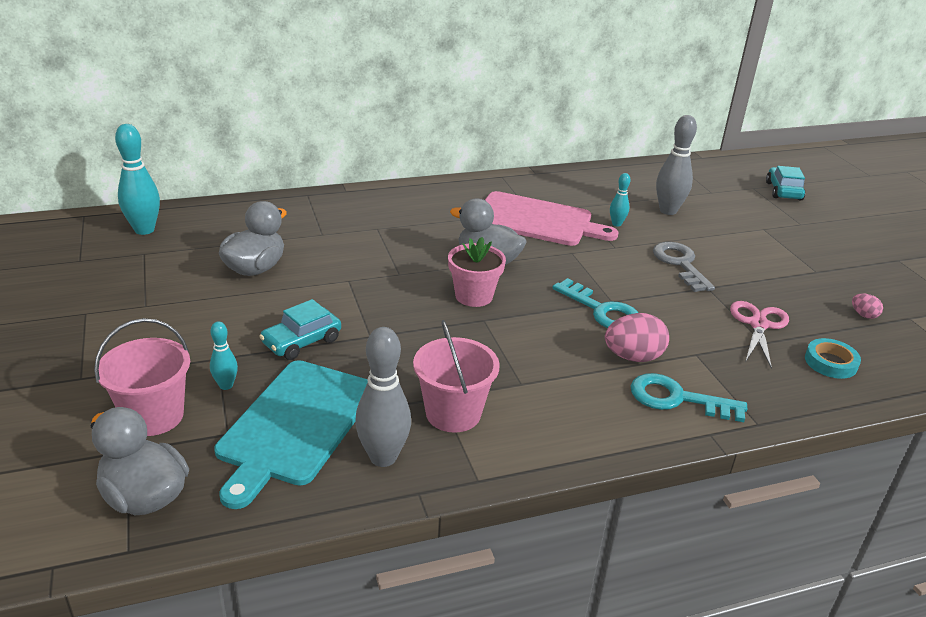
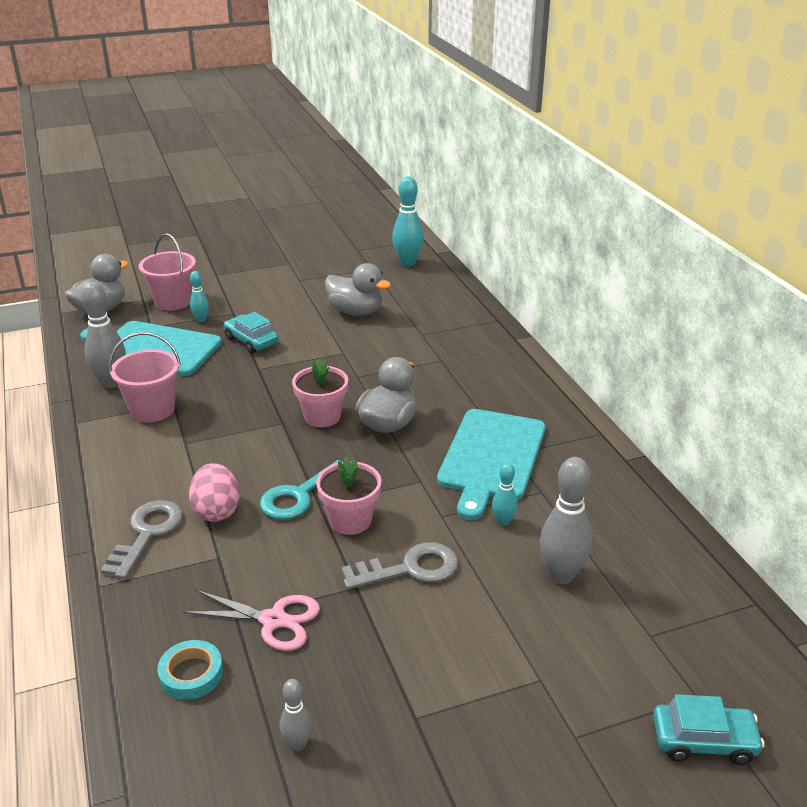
camera: 90 degrees right, 0 degrees up
pink cutting board [485,191,618,246] -> turquoise cutting board [437,409,546,520]
turquoise key [631,373,747,422] -> grey key [100,500,183,579]
pink egg [852,293,883,319] -> grey bowling pin [280,679,313,751]
none -> pink flower pot [316,457,381,535]

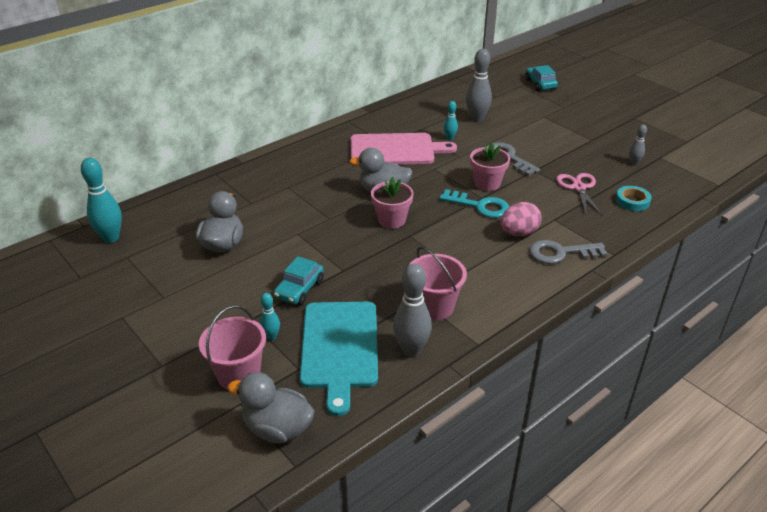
camera: 110 degrees left, 5 degrees up
turquoise cutting board [437,409,546,520] -> pink cutting board [351,133,457,165]

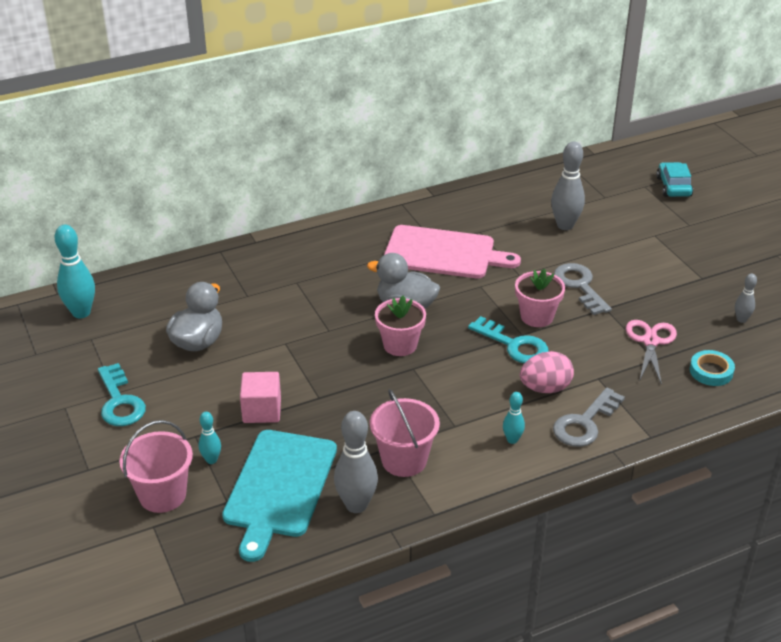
camera: 15 degrees right, 0 degrees up
grey duck [227,372,315,443] -> none
turquoise car [274,256,324,305] -> pink cube [240,372,281,423]
turquoise bowling pin [444,101,458,140] -> turquoise bowling pin moved to [503,392,525,444]
grey key [529,240,607,264] -> grey key turned 60 degrees counterclockwise [553,387,625,447]
none -> turquoise key [98,363,146,426]

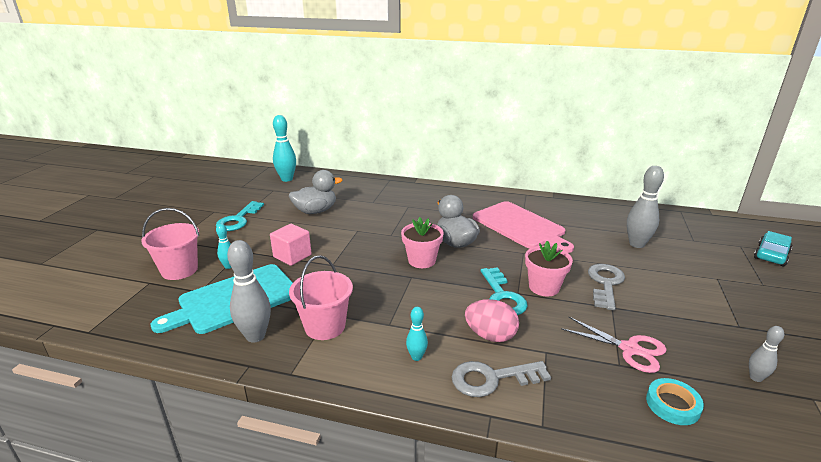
camera: 40 degrees right, 10 degrees down
pink scissors [626,320,677,385] -> pink scissors turned 75 degrees clockwise [561,317,667,373]

